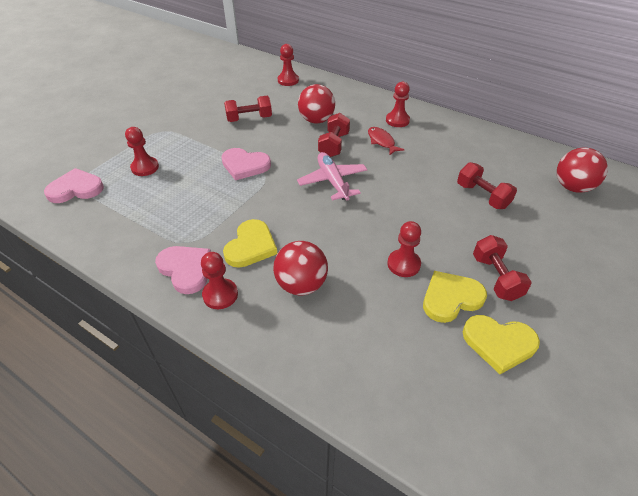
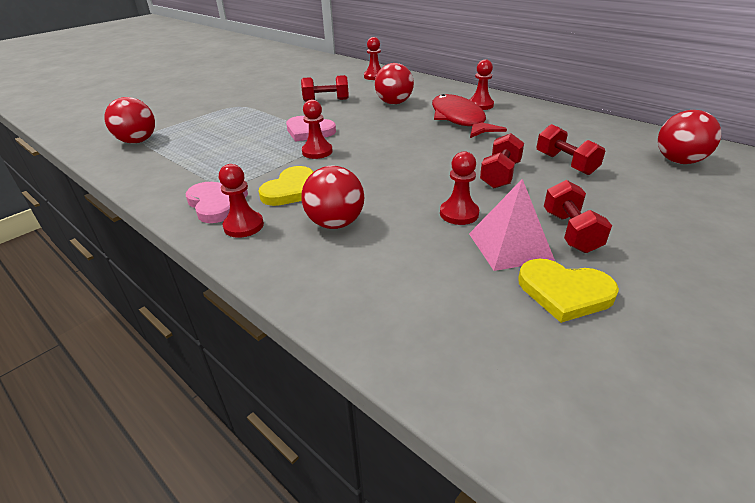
camera: 10 degrees right, 10 degrees down
pink heart [44,168,104,203] -> red ball [104,97,155,144]
red pawn [125,127,159,176] -> red pawn moved to [302,100,333,159]
pink plane [297,152,367,200] -> none
red dumbbell [318,113,350,157] -> red dumbbell moved to [480,133,524,188]
red fish [368,127,405,156] -> red fish [432,94,507,138], size x1.99
yellow heart [423,271,487,323] -> pink pyramid [469,179,555,271]

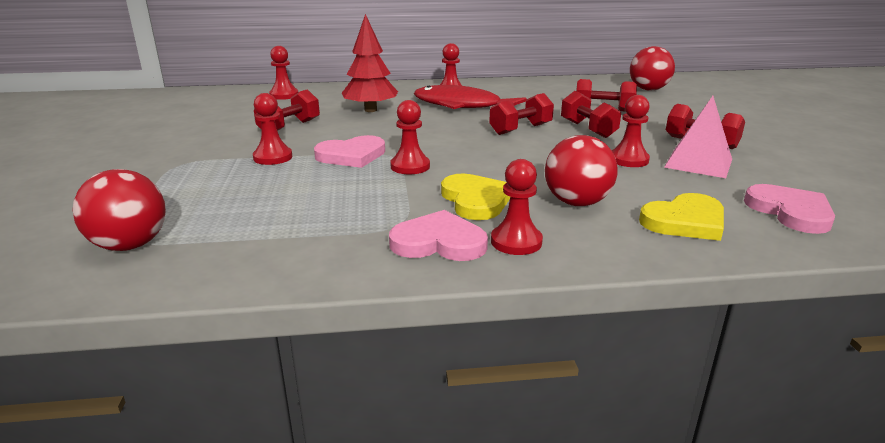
camera: 50 degrees left, 10 degrees down
red ball [375,63,414,104] -> red tree [342,14,398,112]
yellow heart [518,259,619,323] -> yellow heart moved to [639,193,724,241]
none -> red pawn [253,93,292,165]
none -> red dumbbell [489,93,554,135]
none -> pink heart [744,184,835,234]

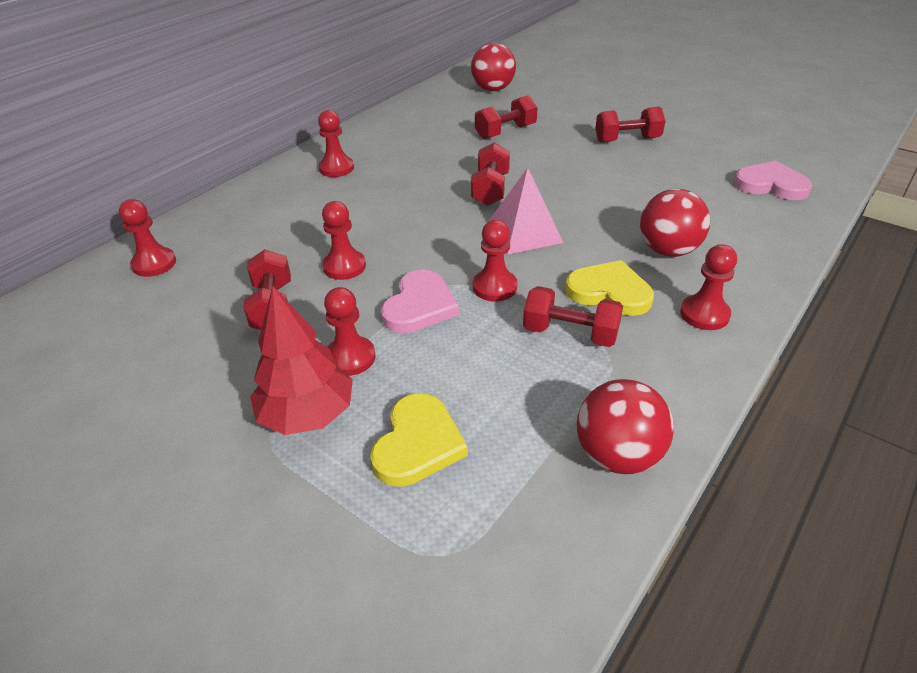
camera: 45 degrees left, 15 degrees up
red ball [73,169,166,251] -> red ball moved to [577,379,674,474]
red tree [342,14,398,112] -> red tree moved to [250,286,353,435]
pink heart [389,210,488,261] -> none
red fish [414,85,527,109] -> none
red dumbbell [561,91,621,138] -> red dumbbell moved to [523,286,623,347]
red pawn [612,95,650,167] -> red pawn moved to [322,201,366,280]
yellow heart [639,193,724,241] -> yellow heart moved to [370,393,468,487]
pink pyramid [664,96,732,178] -> pink pyramid moved to [488,168,563,255]

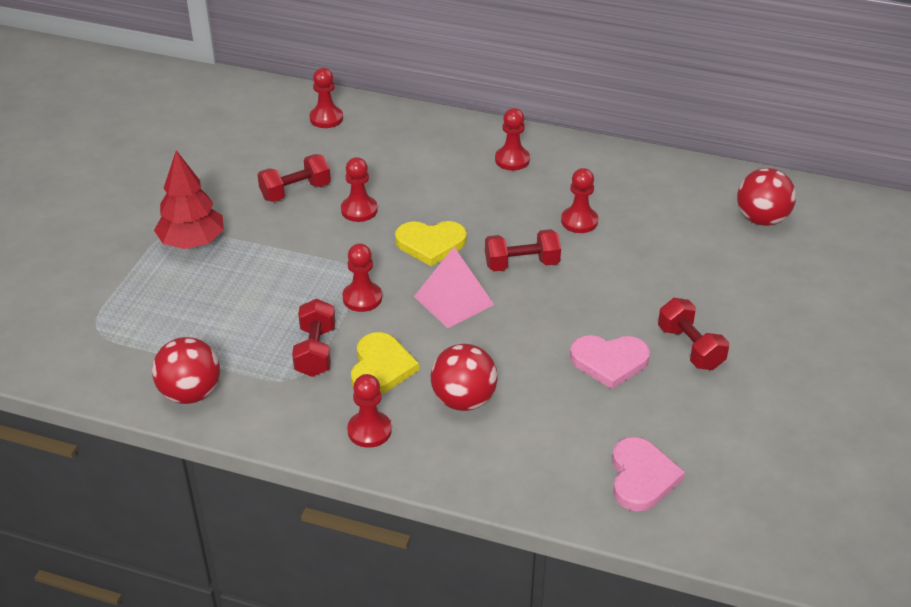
camera: 70 degrees right, 0 degrees up
red pawn [324,287,376,376] -> red pawn moved to [561,168,598,233]
yellow heart [370,393,468,487] -> yellow heart moved to [395,221,467,266]
pink heart [381,269,459,333] -> pink heart moved to [570,335,650,389]
red dumbbell [475,95,538,139] -> none

